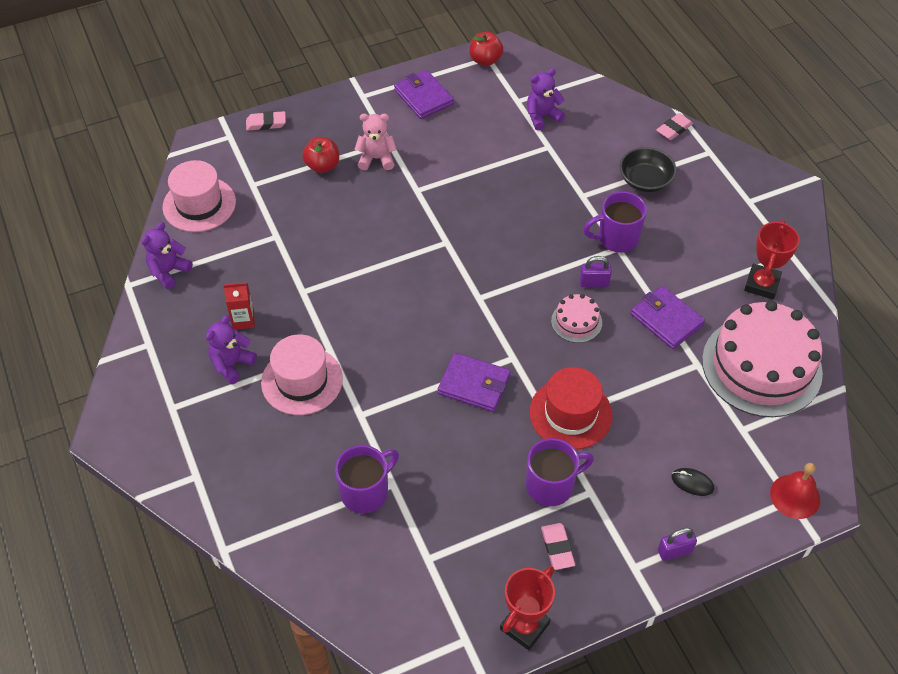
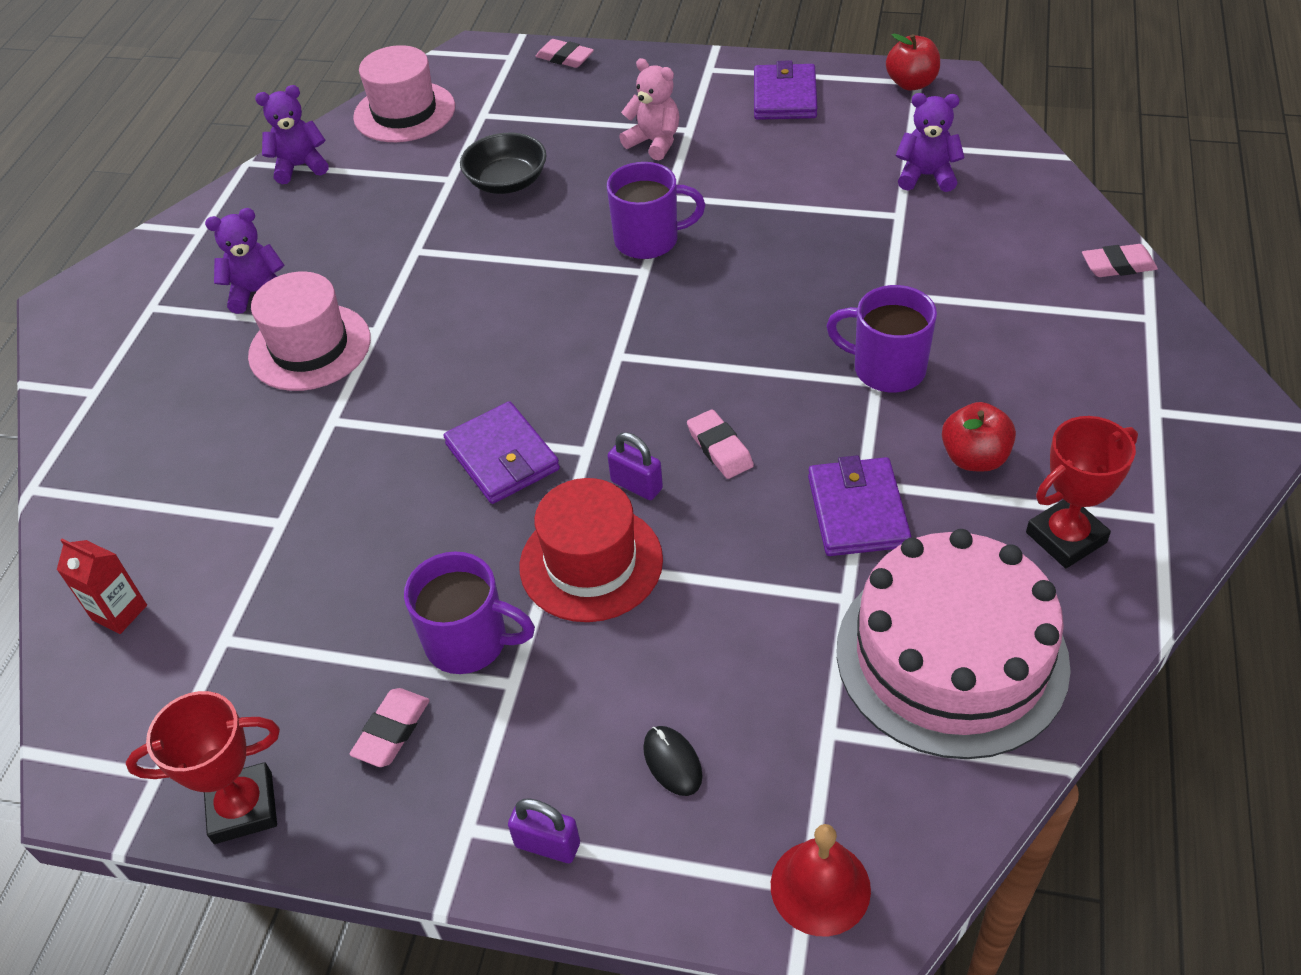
camera: 40 degrees right, 5 degrees down
red carton [223,282,255,330] -> red carton moved to [57,539,147,634]
red apple [303,137,339,173] -> red apple moved to [942,402,1016,472]
purple mug [335,445,399,514] -> purple mug moved to [607,162,705,259]
pink cake [551,294,602,343] -> pink eraser [687,409,754,479]
purple padlock [580,256,612,287] -> purple padlock moved to [608,432,663,500]
black bowl [619,147,677,192] -> black bowl moved to [460,133,547,194]

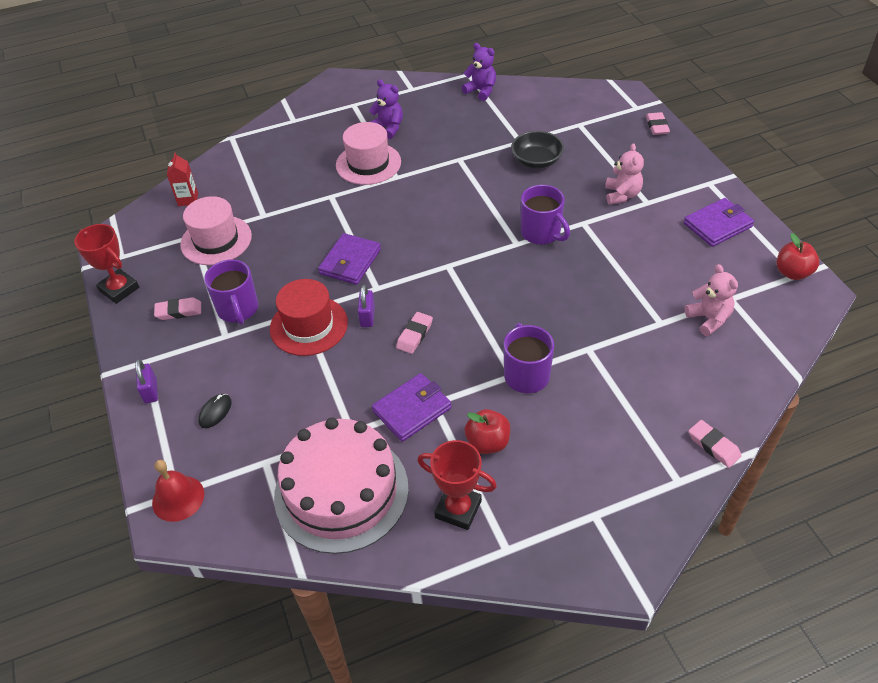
camera: 55 degrees right, 0 degrees up
pink hat [353,45,455,142] -> pink hat moved to [180,196,252,265]
purple teddy bear [896,93,964,192] -> pink teddy bear [685,264,738,336]

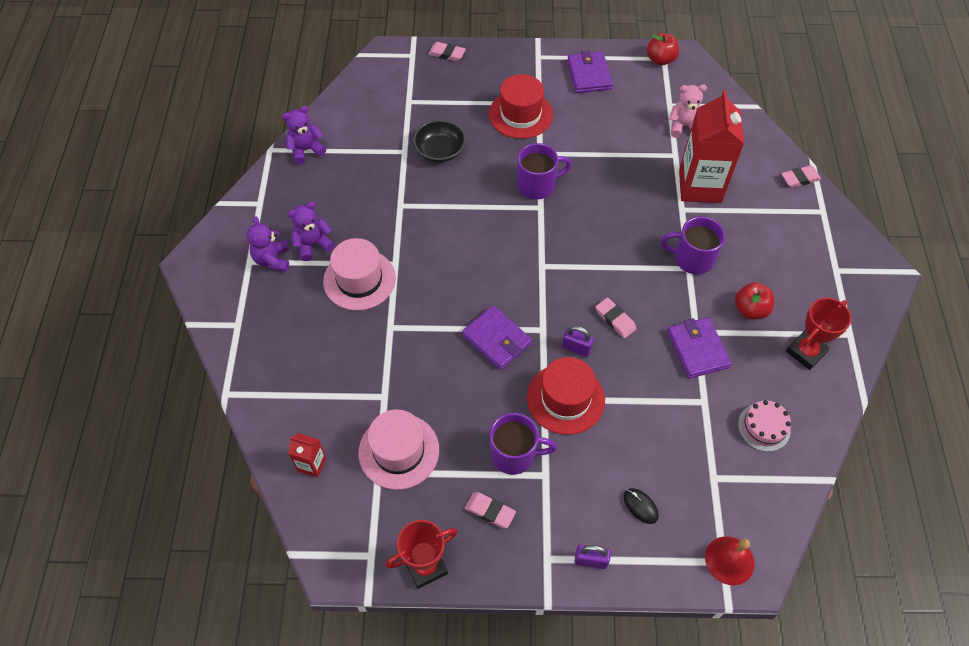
camera: 70 degrees left, 10 degrees up
pink eraser [154,297,201,320] -> pink eraser turned 75 degrees counterclockwise [465,492,516,528]
pink cake [274,418,409,554] -> pink cake [738,400,791,452], size x0.44
pink teddy bear [605,143,644,205] -> red hat [489,74,553,139]
none -> purple teddy bear [247,217,289,272]
none -> red carton [679,90,744,203]

